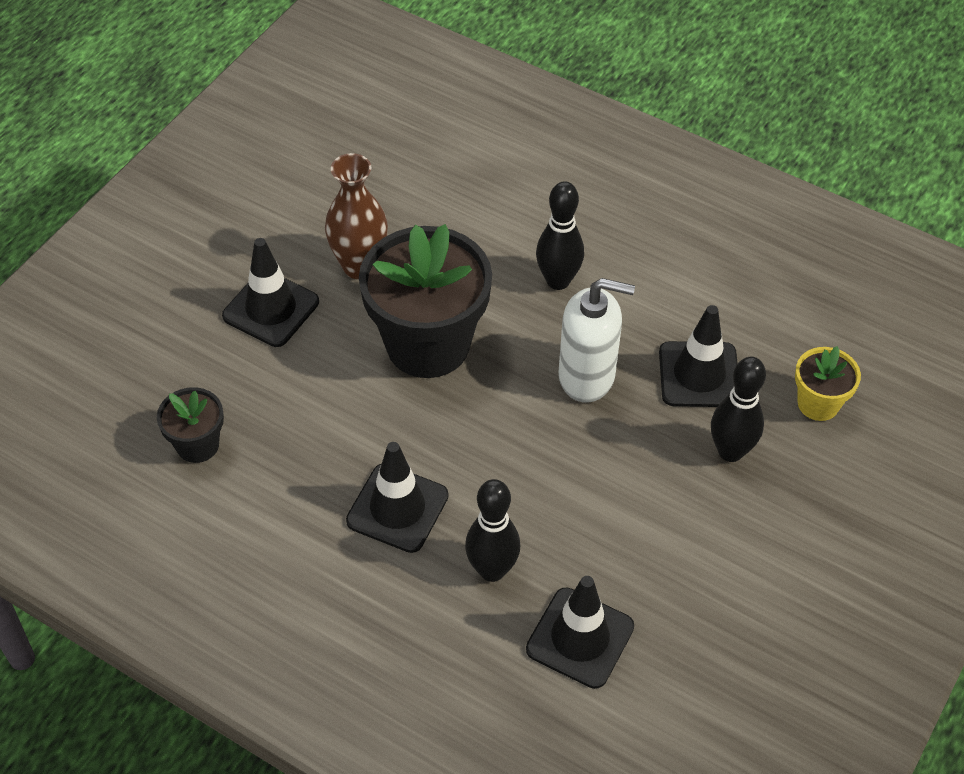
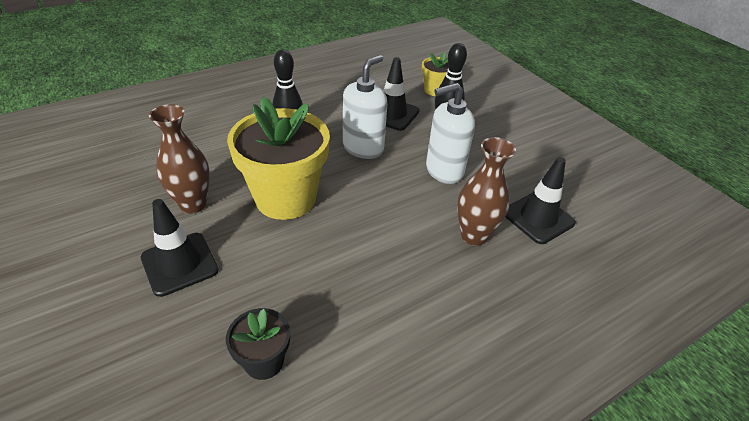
camera: 65 degrees left, 10 degrees down
black traffic cone [346,442,449,553] -> none
black flower pot [359,224,492,378] -> yellow flower pot [227,96,330,220]
black bowling pin [465,479,520,582] -> brown vase [457,137,516,246]
none -> white soap dispenser [426,83,475,184]

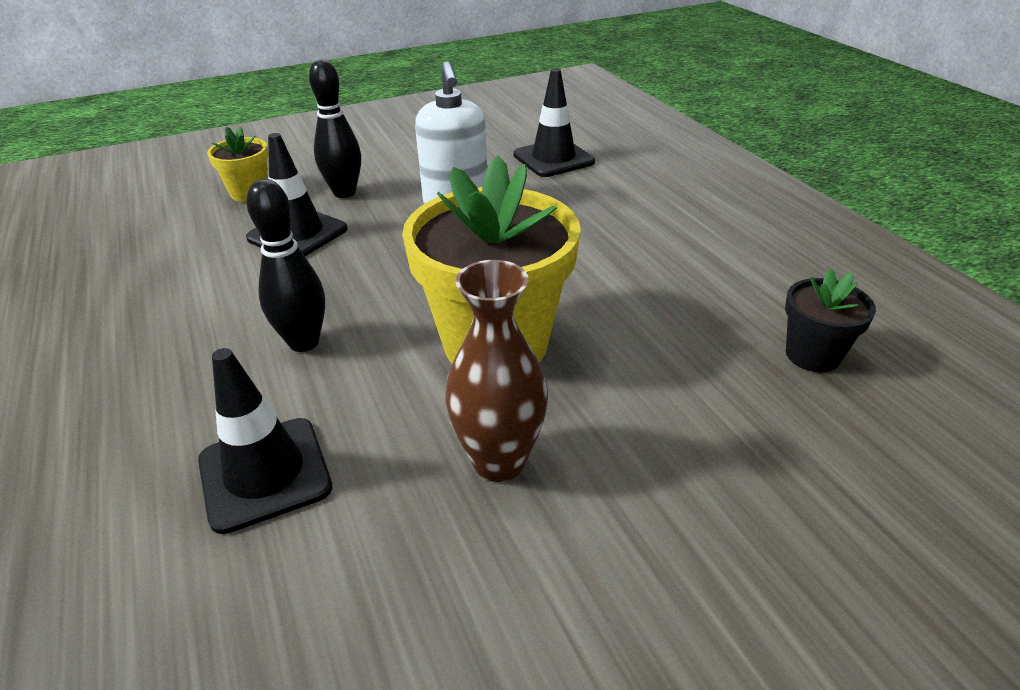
camera: 80 degrees left, 5 degrees down
black traffic cone [141,199,219,297] -> black traffic cone moved to [198,348,332,534]
white soap dispenser [343,55,388,159] -> none
brown vase [457,137,516,246] -> none

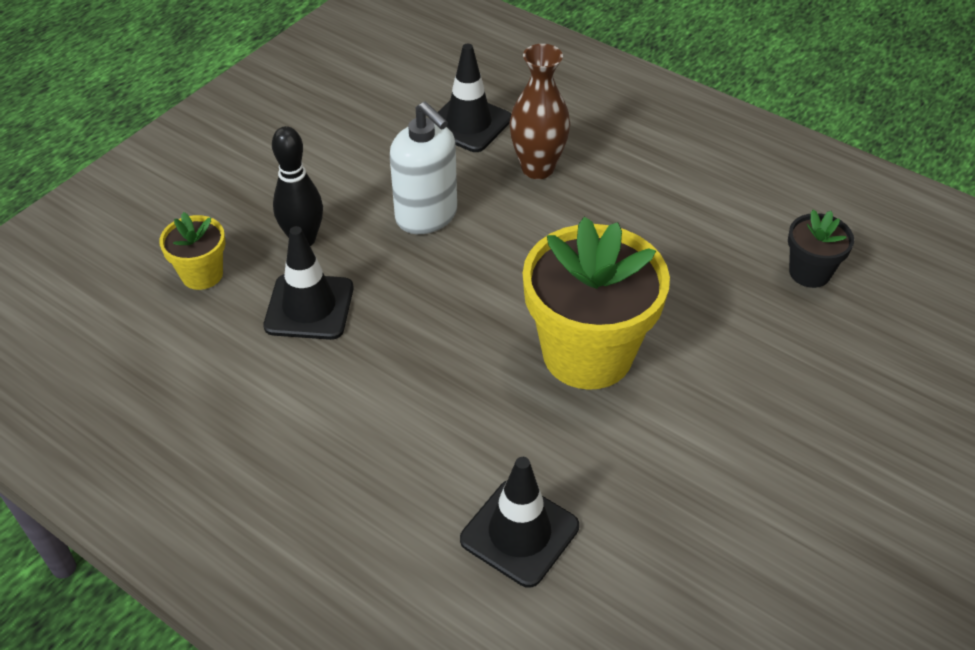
camera: 30 degrees left, 10 degrees up
black bowling pin [247,179,325,352] -> none
brown vase [445,260,548,482] -> brown vase moved to [509,44,570,179]

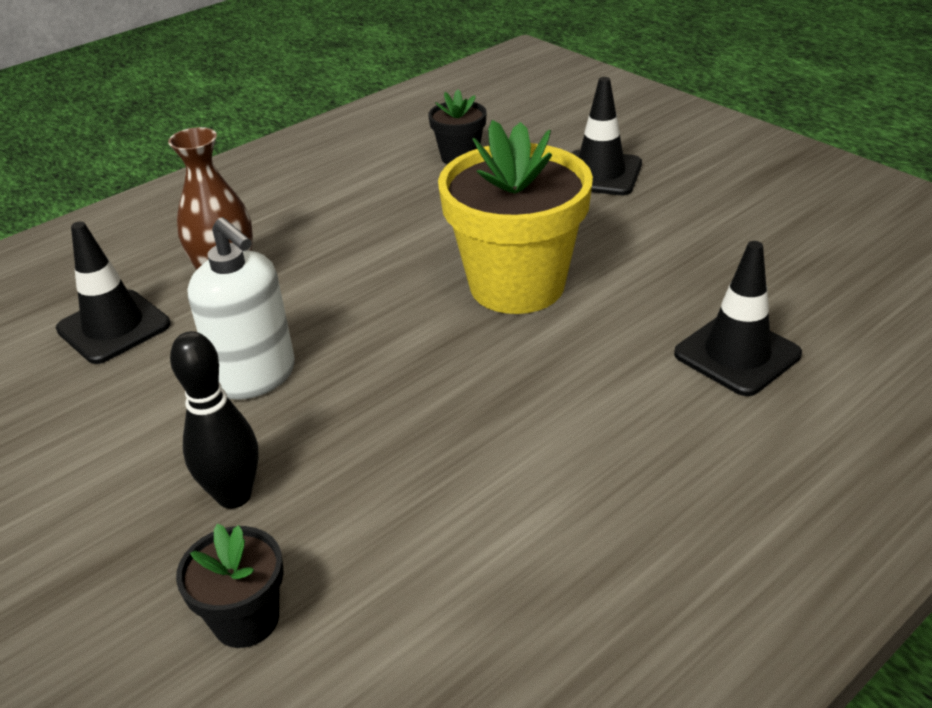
camera: 75 degrees left, 10 degrees down
yellow flower pot [159,212,225,290] -> black flower pot [176,523,284,648]
black traffic cone [263,226,354,340] -> black traffic cone moved to [572,77,642,195]
white soap dispenser [390,101,457,234] -> white soap dispenser turned 75 degrees clockwise [187,217,295,400]

